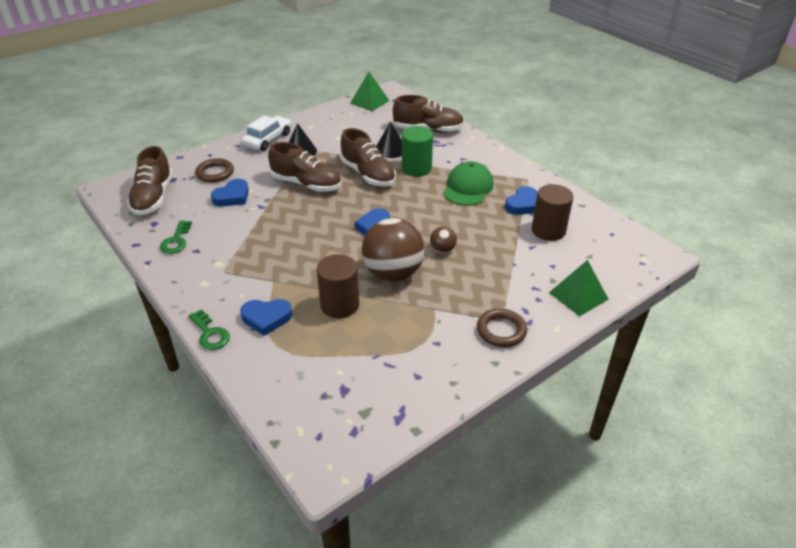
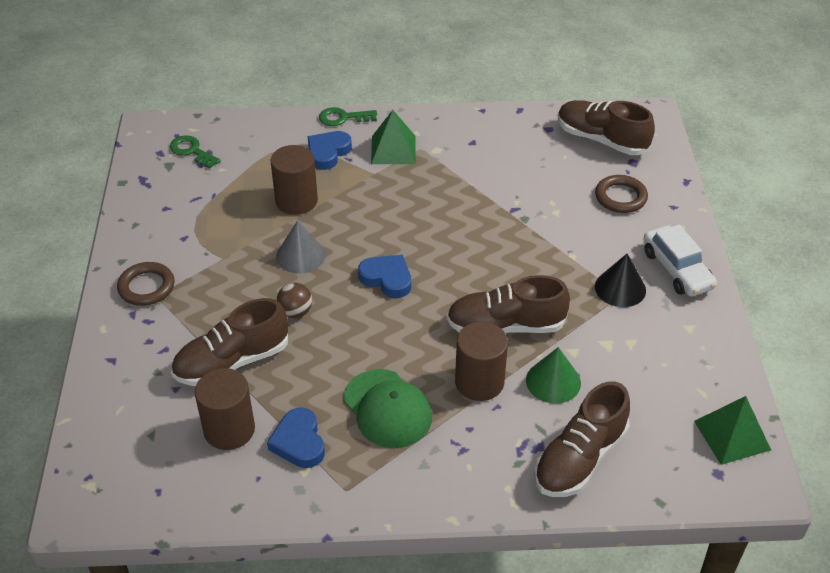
camera: 125 degrees right, 5 degrees up
green key [160,221,192,254] -> green key moved to [170,135,221,169]
blue heart [211,179,249,206] -> none
brown shoe [268,142,341,192] -> brown shoe moved to [171,298,288,386]
brown ball [362,218,425,281] -> grey cone [276,221,326,274]
black cone [376,121,402,158] -> green cone [526,347,581,404]
green cylinder [402,126,433,177] -> brown cylinder [455,322,508,401]
green pyramid [549,260,609,317] -> green pyramid moved to [371,110,416,164]

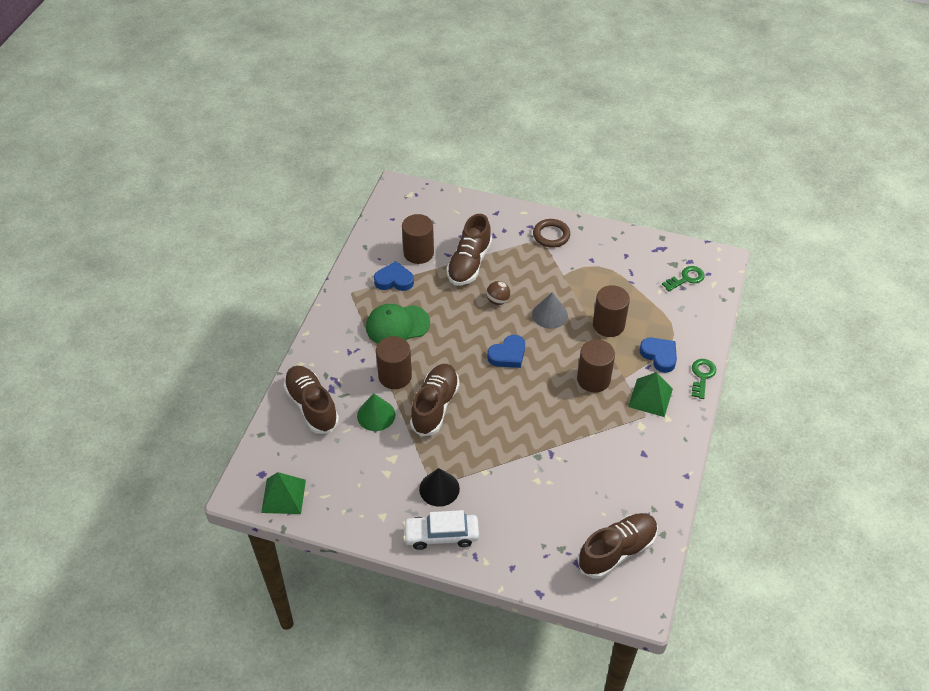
camera: 110 degrees right, 5 degrees up
brown shoe [171,298,288,386] -> brown shoe turned 150 degrees counterclockwise [447,214,492,285]
brown ring [595,175,648,213] -> none
none -> brown cylinder [577,339,615,393]

